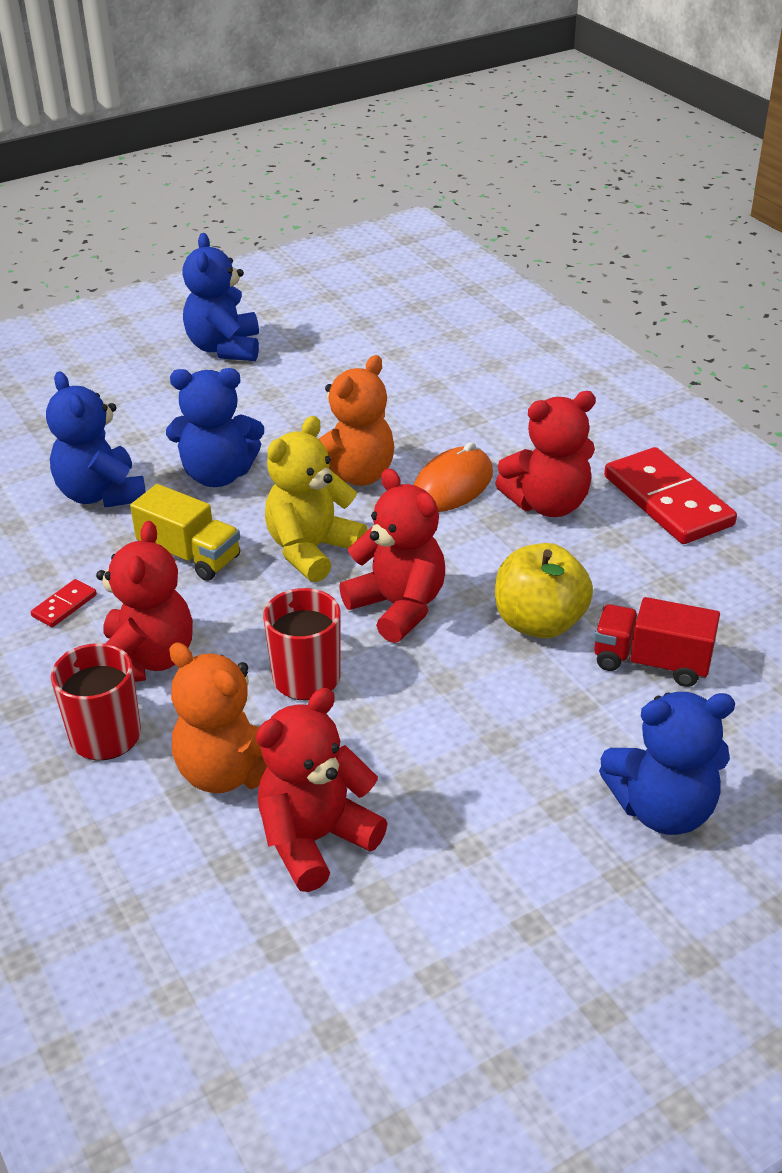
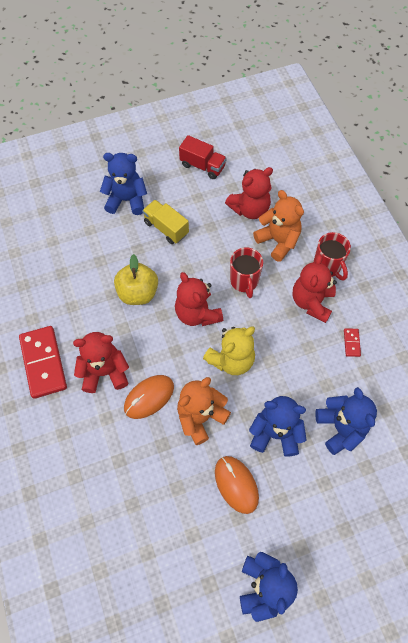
camera: 170 degrees left, 25 degrees up
red domino [31,579,97,627] -> red domino turned 45 degrees counterclockwise [344,328,361,357]
yellow truck [130,484,240,581] -> yellow truck moved to [142,200,189,244]
red truck [594,597,720,687] -> red truck moved to [179,135,227,179]
none -> orange mouse [215,456,259,514]

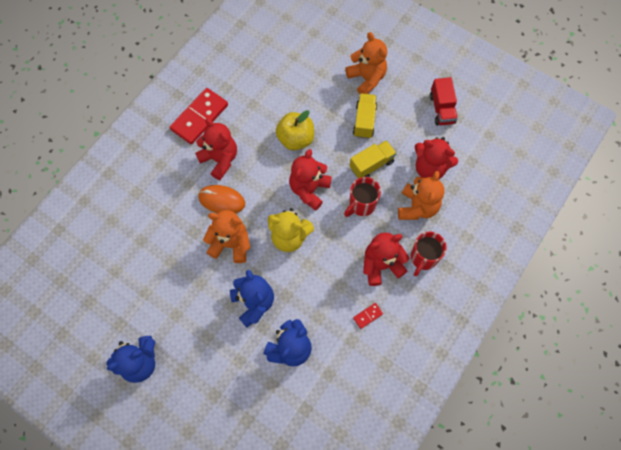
camera: 55 degrees right, 5 degrees up
blue teddy bear [100,153,147,215] -> orange teddy bear [345,32,387,94]
orange mouse [215,456,259,514] -> none
none -> yellow truck [350,140,397,178]

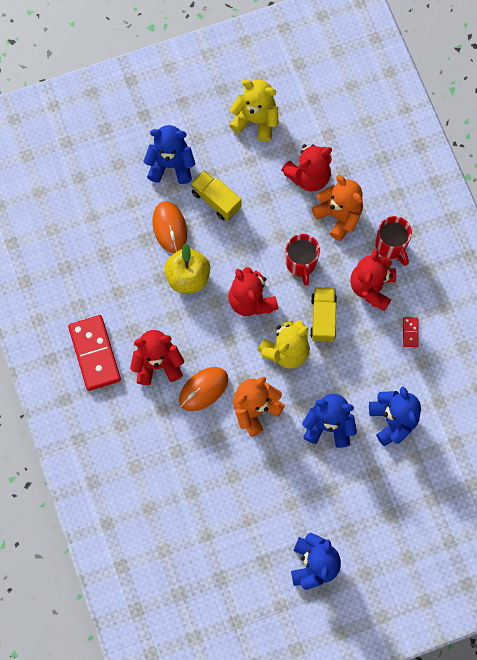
camera: 55 degrees left, 5 degrees up
orange teddy bear [345,32,387,94] -> blue teddy bear [143,125,195,184]
yellow truck [350,140,397,178] -> yellow truck moved to [310,287,337,342]
red truck [430,77,458,126] -> yellow teddy bear [229,80,279,142]
none -> orange mouse [153,201,187,253]

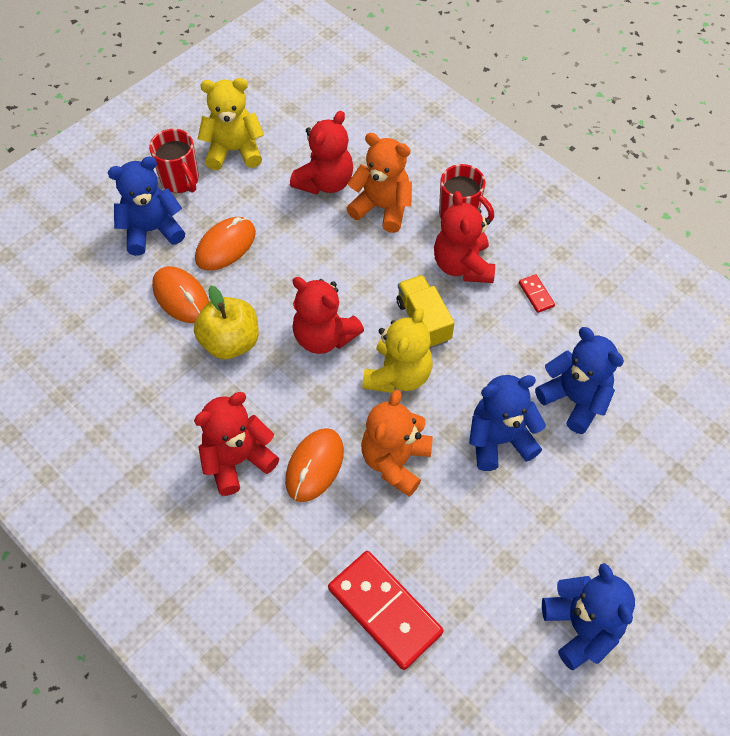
camera: 25 degrees left, 15 degrees down
red domino [68,315,121,391] -> red domino moved to [328,551,444,670]
yellow truck [191,170,241,221] -> orange mouse [195,217,256,271]
red mug [286,234,320,286] -> red mug moved to [149,129,199,193]

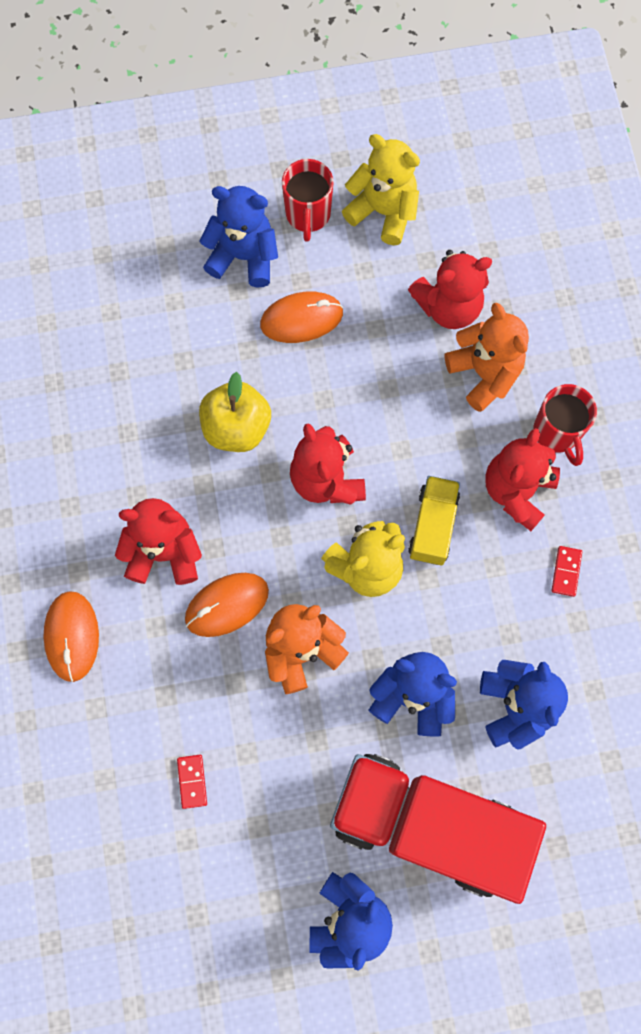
camera: 35 degrees right, 15 degrees up
orange mouse [152,266,209,323] -> orange mouse moved to [43,591,99,682]
red domino [328,551,444,670] -> red domino [177,755,207,809], size x0.43
none -> red truck [330,754,546,904]

